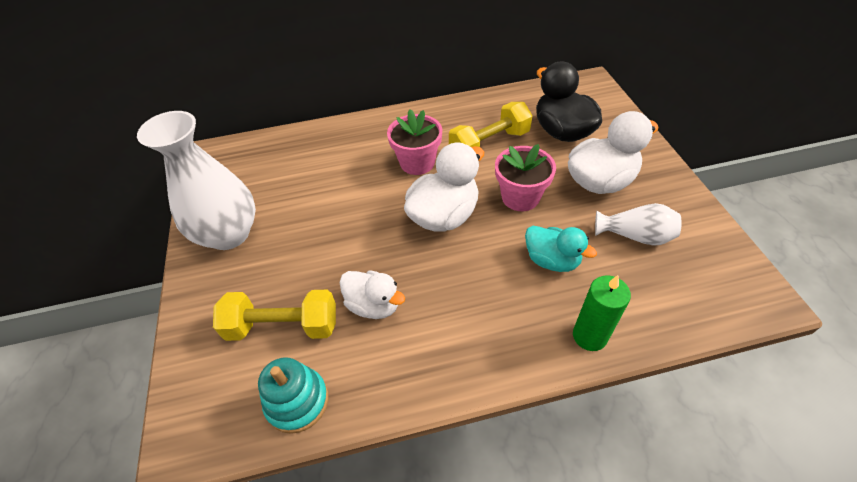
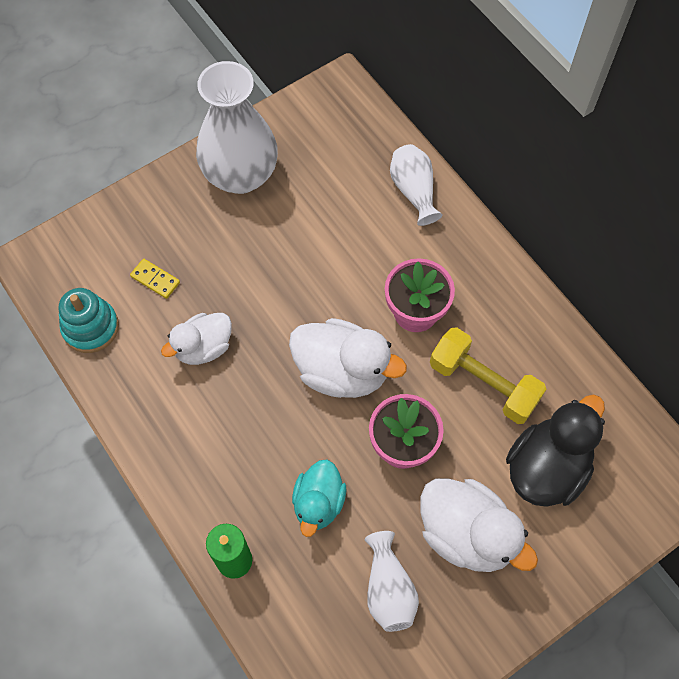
camera: 65 degrees right, 15 degrees up
yellow dumbbell [213,290,336,341] -> yellow domino [130,259,180,299]
white duck [340,270,405,319] -> white duck turned 45 degrees clockwise [161,313,232,365]
none -> white vase [390,144,443,226]

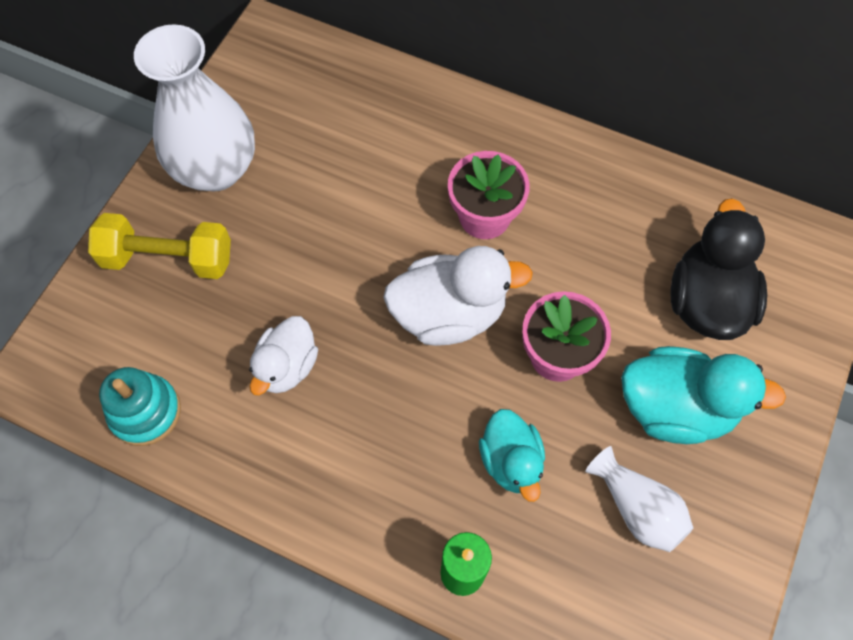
camera: 30 degrees left, 0 degrees up
yellow domino [130,259,180,299] -> none
white vase [390,144,443,226] -> none
white duck [420,479,538,572] -> turquoise duck [621,346,786,444]
yellow dumbbell [430,327,546,424] -> yellow dumbbell moved to [88,213,231,279]

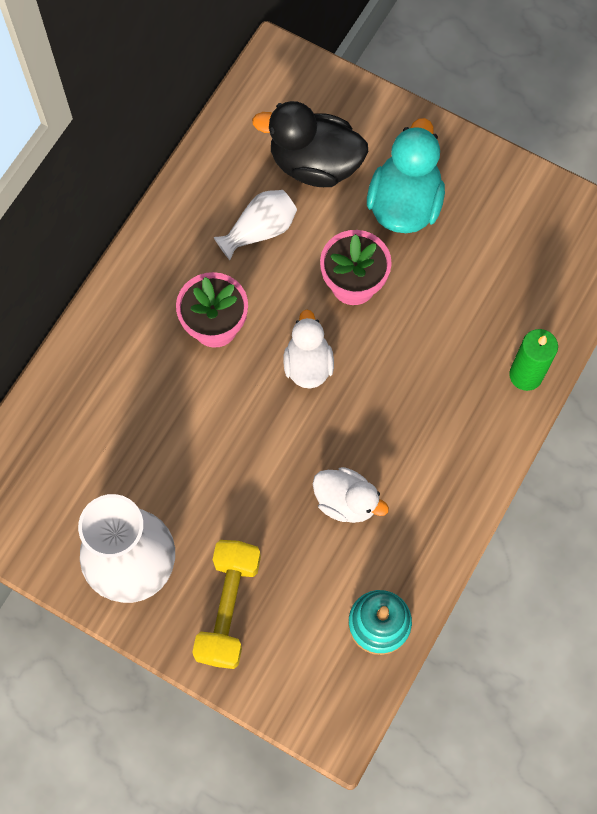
camera: 85 degrees left, 5 degrees up
white duck [383,246,533,346] -> white duck [283,309,334,388], size x0.64
turquoise duck [479,409,545,502] -> none
white vase [585,446,693,552] -> white vase moved to [214,190,297,260]

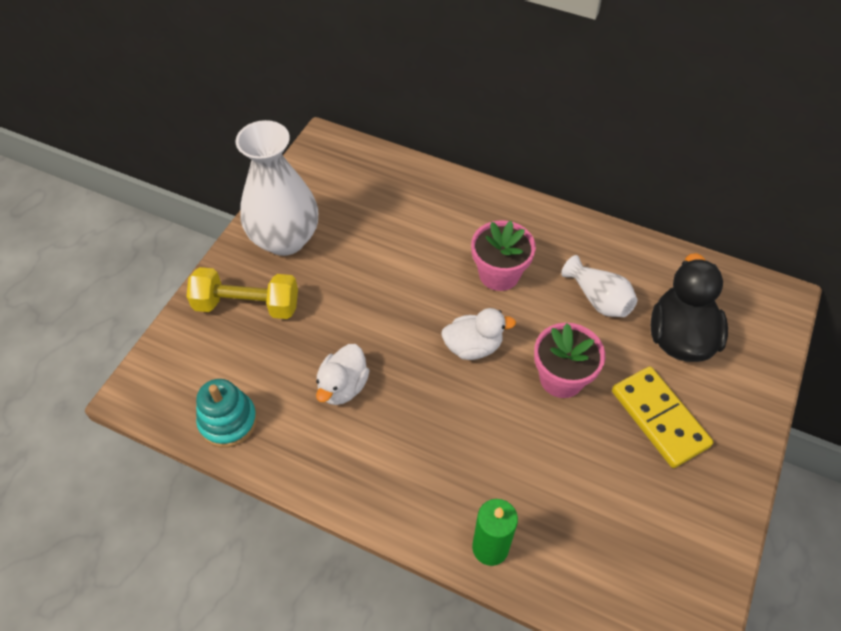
camera: 85 degrees right, 15 degrees down
turquoise duck [367,118,445,233] -> yellow domino [612,366,713,468]

